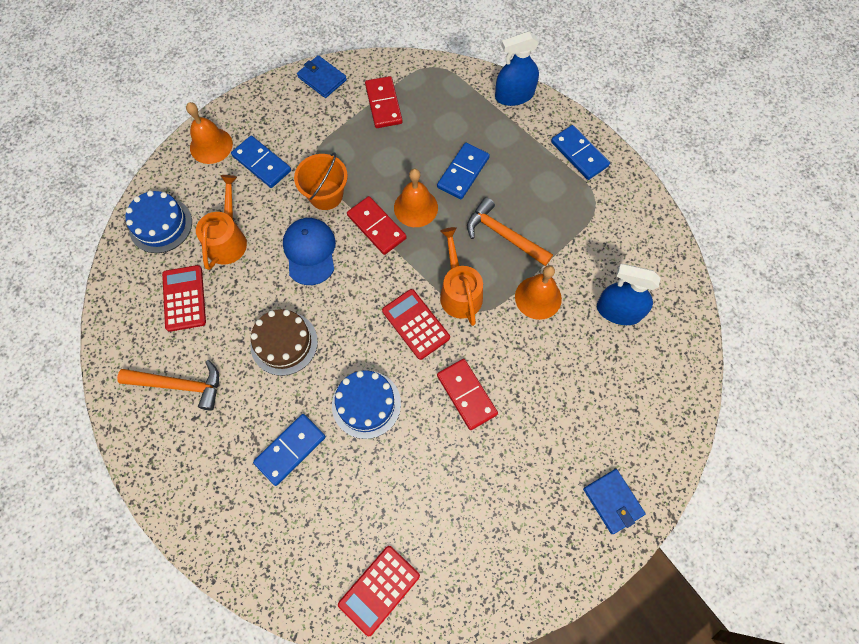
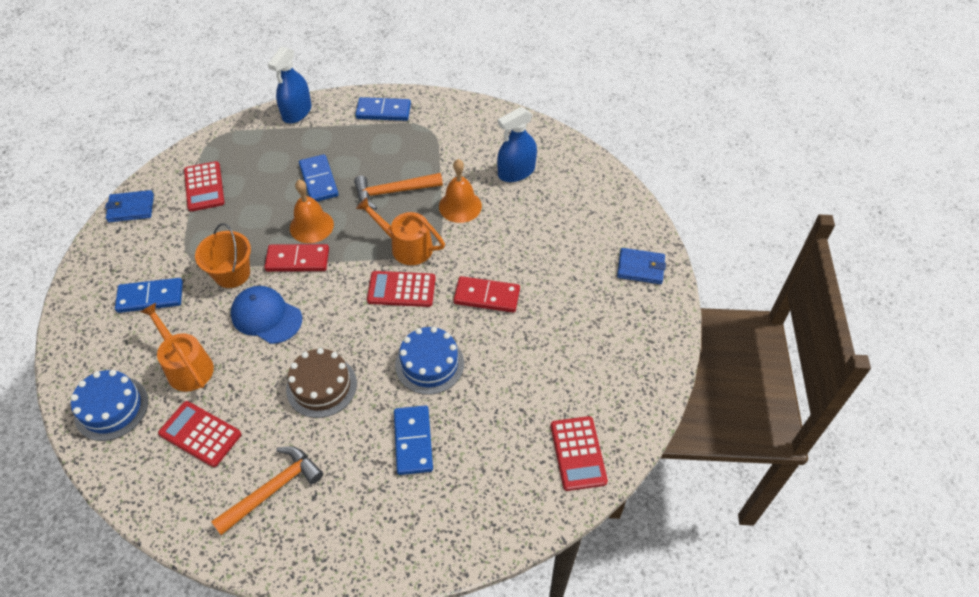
camera: 50 degrees left, 15 degrees down
orange bell [186,102,233,164] -> none
red domino [365,76,403,128] -> red calculator [184,161,225,212]

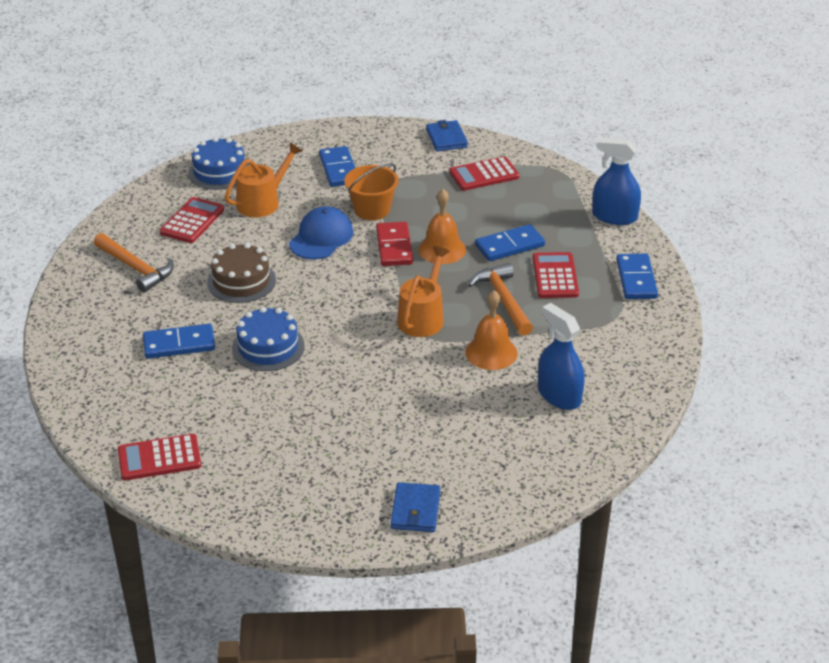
camera: 85 degrees right, 15 degrees down
red calculator [367,271,436,307] -> red calculator moved to [532,252,579,298]
red domino [454,276,520,313] -> none

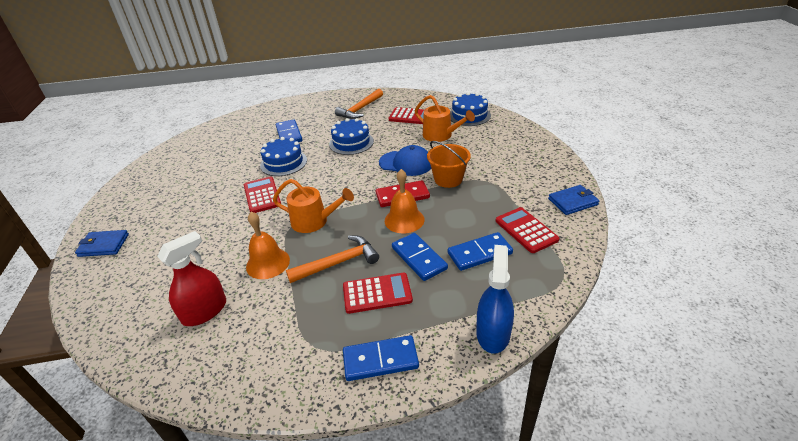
camera: 85 degrees right, 0 degrees up
red calculator [118,434,201,480] -> red calculator moved to [244,176,281,213]
brown cake [207,243,276,303] -> blue cake [329,118,374,155]
blue domino [319,146,355,187] -> blue domino moved to [448,232,513,271]
blue spray bottle [538,303,585,410] -> red spray bottle [157,231,226,326]

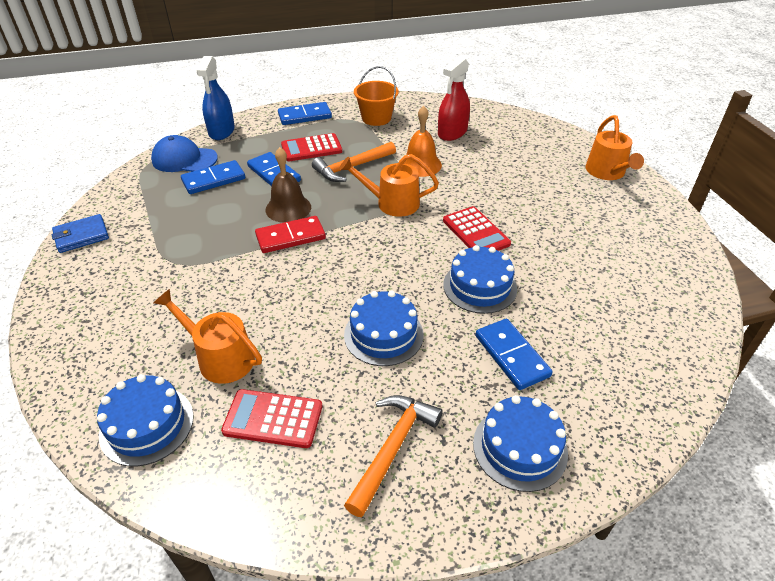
camera: 170 degrees right, 5 degrees up
blue wallet [75,230,129,257] -> orange watering can [586,115,644,180]
blue cap [379,145,431,176] -> blue cap moved to [151,135,218,172]
orange bell [385,169,425,233] -> brown bell [265,147,311,223]
orange bucket [427,141,471,188] -> orange bucket moved to [354,66,399,126]
red calculator [496,207,559,253] -> none
none -> blue cake [473,395,568,492]

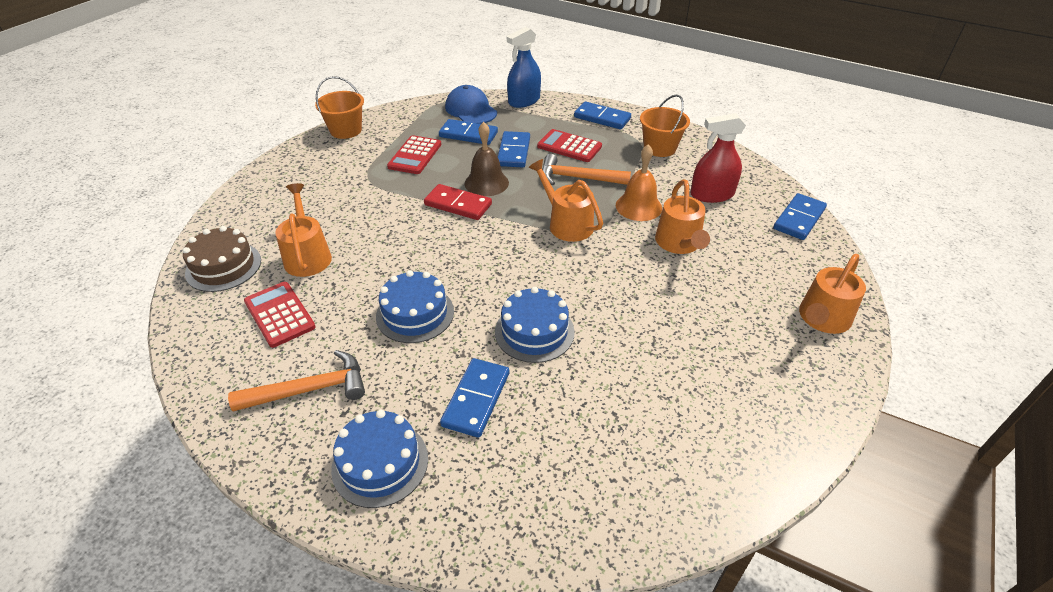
camera: 45 degrees right, 0 degrees up
blue wallet [52,214,109,253] -> orange bucket [315,76,364,139]
blue cake [97,374,194,466] -> brown cake [182,226,261,292]
red calculator [443,206,511,251] -> red calculator moved to [387,135,441,174]
none -> orange watering can [655,179,710,254]
none -> blue domino [773,193,827,240]

